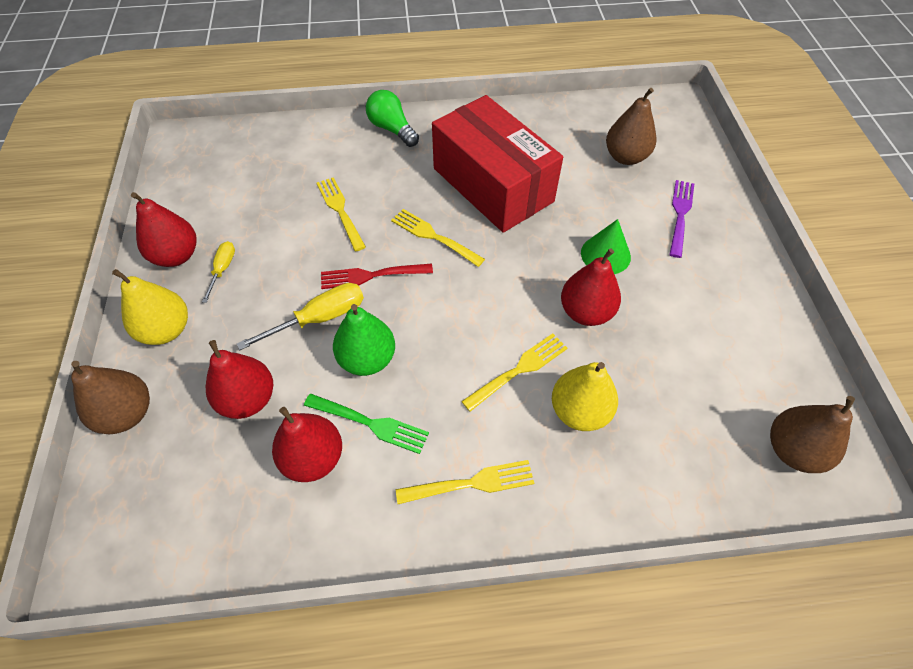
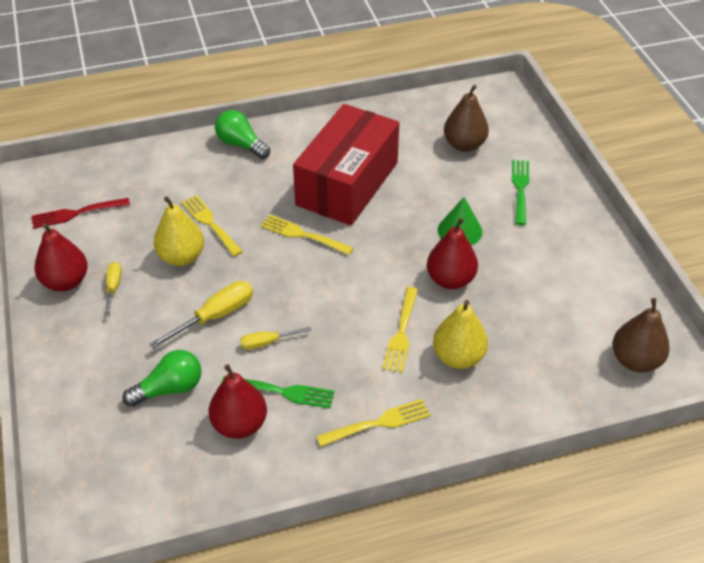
camera: 10 degrees left, 10 degrees down
brown pear [71,361,150,434] -> none
yellow pear [112,269,188,345] -> yellow pear moved to [153,196,204,266]
red pear [206,340,273,419] -> green light bulb [122,350,201,407]
red fork [321,264,433,289] -> red fork moved to [32,198,130,229]
green pear [333,304,395,376] -> yellow screwdriver [240,327,312,350]
red box [432,95,563,233] -> red box turned 75 degrees clockwise [293,104,399,225]
yellow fork [461,333,567,412] -> yellow fork turned 150 degrees clockwise [382,287,418,373]
purple fork [669,180,694,258] -> green fork [512,160,529,225]

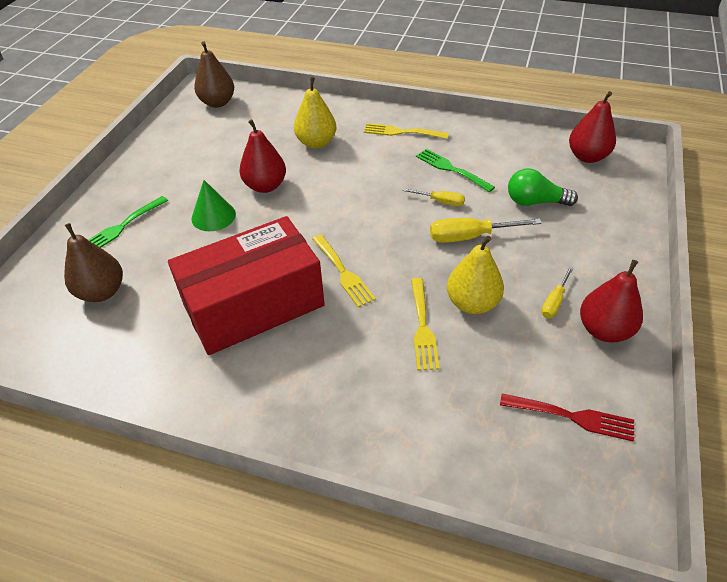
camera: 145 degrees left, 0 degrees up
red pear [208,364,267,439] -> red pear moved to [569,91,616,163]
green light bulb [215,110,270,159] -> none
yellow fork [382,287,418,373] -> none

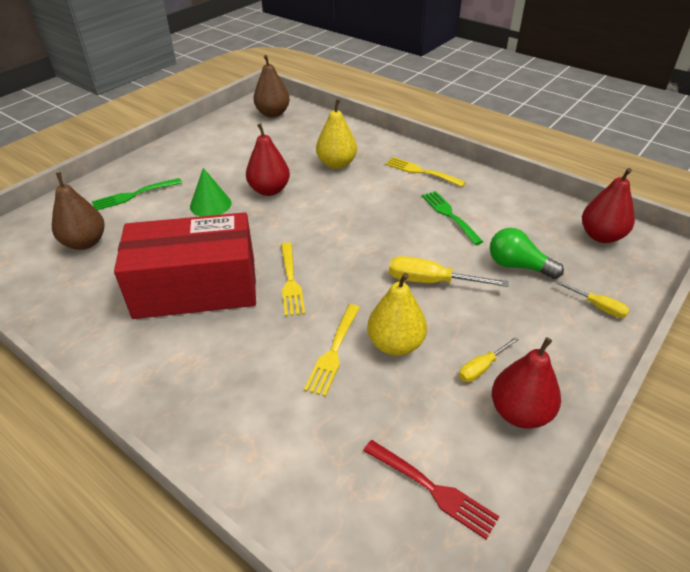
camera: 20 degrees right, 5 degrees down
yellow screwdriver [403,188,465,206] -> yellow screwdriver moved to [556,280,630,318]

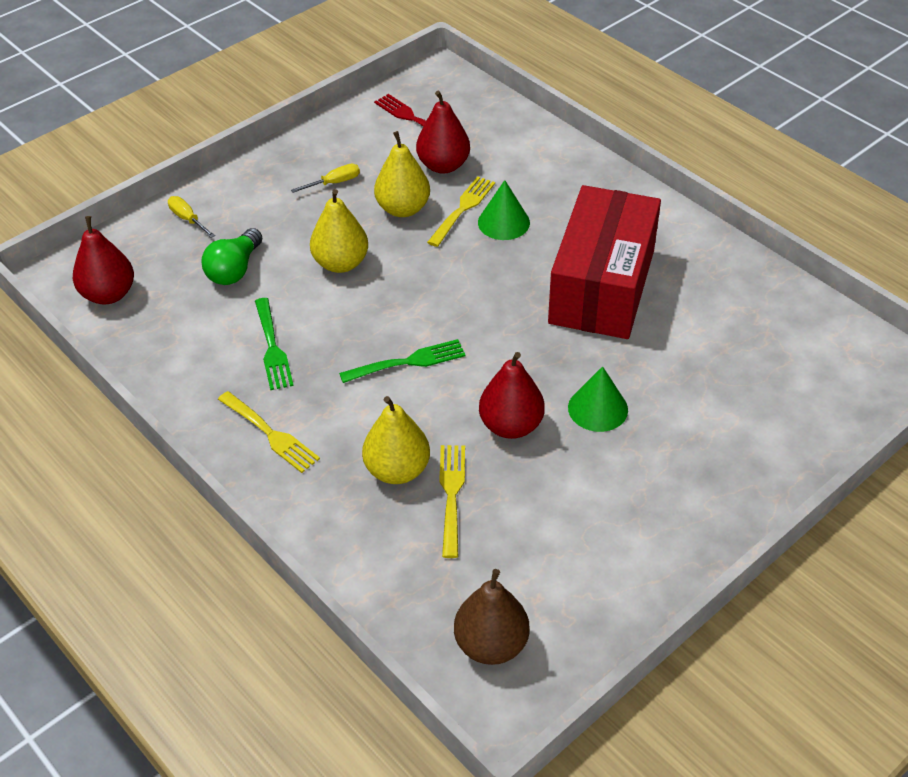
camera: 170 degrees left, 5 degrees up
brown pear [52,172,105,250] -> none
green fork [92,178,182,210] -> green fork moved to [339,339,466,383]
red box [114,212,256,319] -> red box turned 75 degrees counterclockwise [548,185,661,339]
yellow fork [281,242,305,316] -> yellow fork moved to [439,445,465,558]
yellow screwdriver [389,256,509,287] -> yellow pear [310,189,368,273]
green light bulb [490,228,564,279] -> green light bulb turned 75 degrees clockwise [201,228,262,285]
red pear [492,337,561,429] -> red pear moved to [416,91,470,174]
none -> green cone [478,180,530,240]

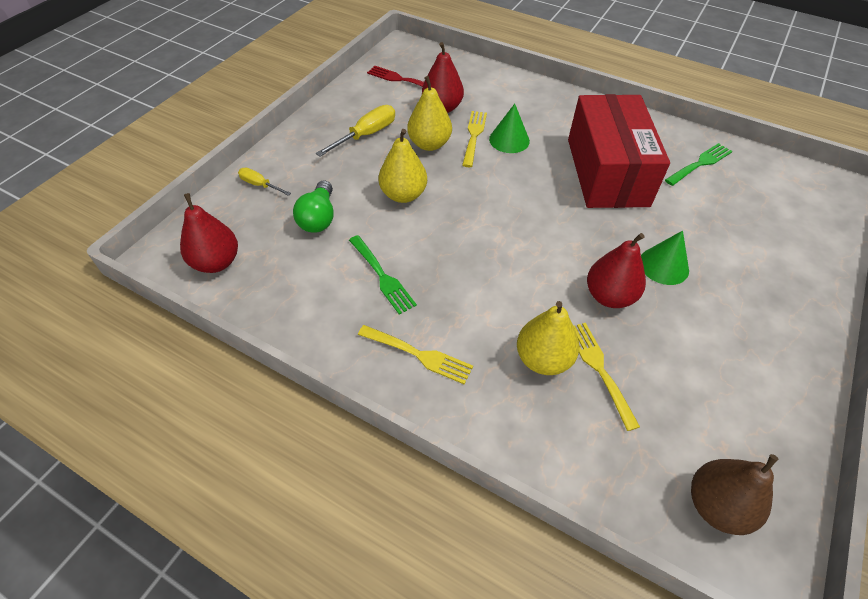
camera: 20 degrees left, 5 degrees up
yellow screwdriver [291,164,360,193] -> yellow screwdriver [316,105,395,157], size x1.67
green fork [339,339,466,383] -> green fork moved to [665,143,732,186]

